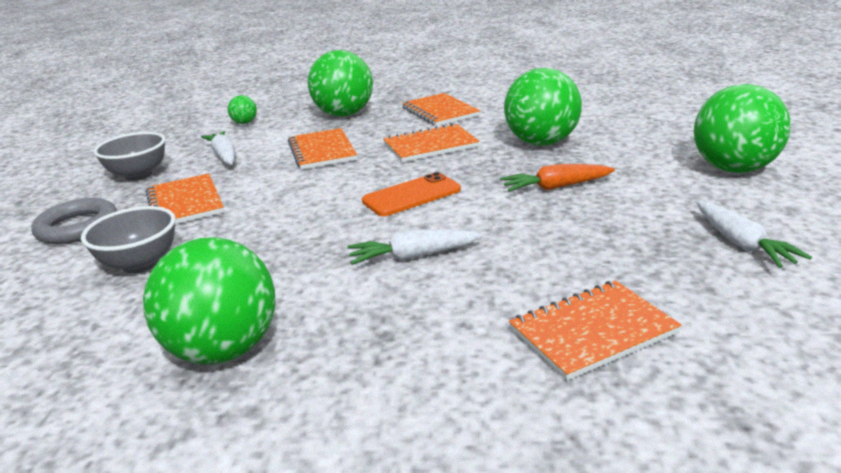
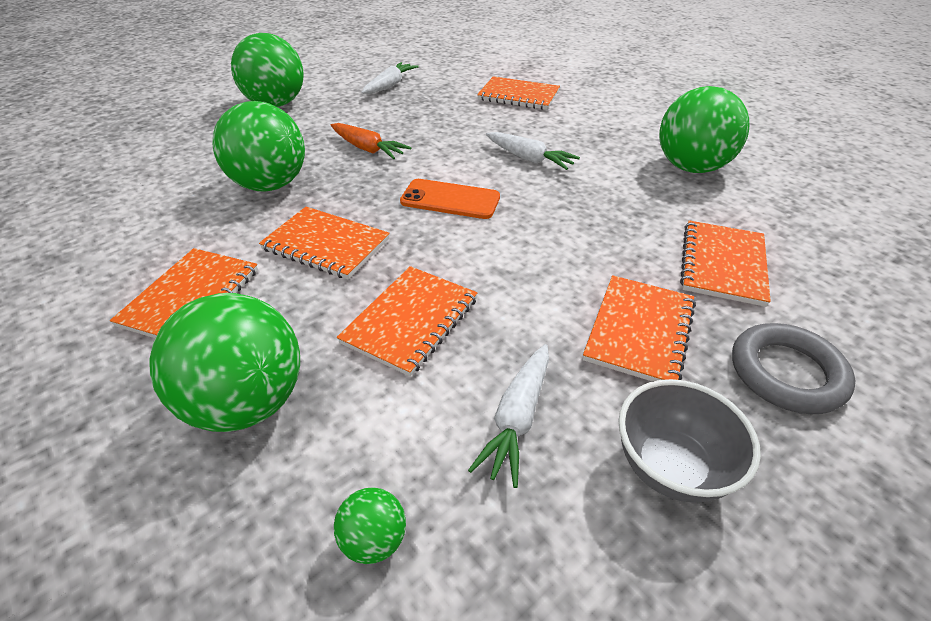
camera: 135 degrees left, 15 degrees up
grey bowl [81,206,176,274] -> orange notebook [680,220,771,307]

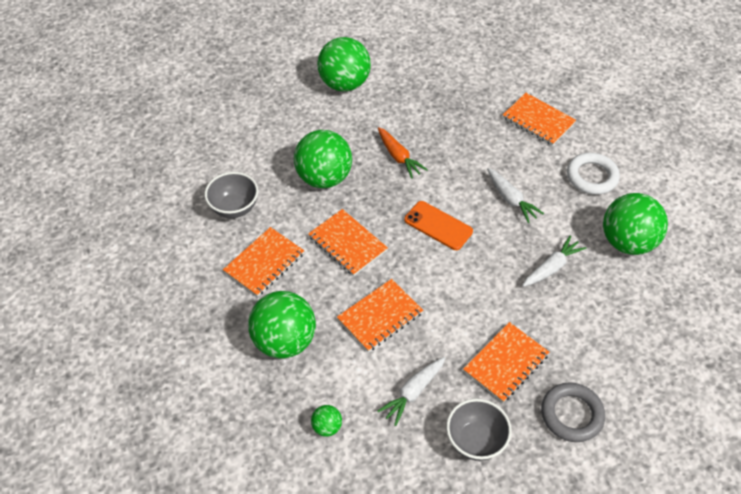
camera: 20 degrees right, 10 degrees up
white carrot [361,62,419,94] -> white carrot moved to [522,235,586,287]
orange notebook [680,220,771,307] -> none
none -> grey bowl [204,172,258,218]
none -> white ring [567,153,620,195]

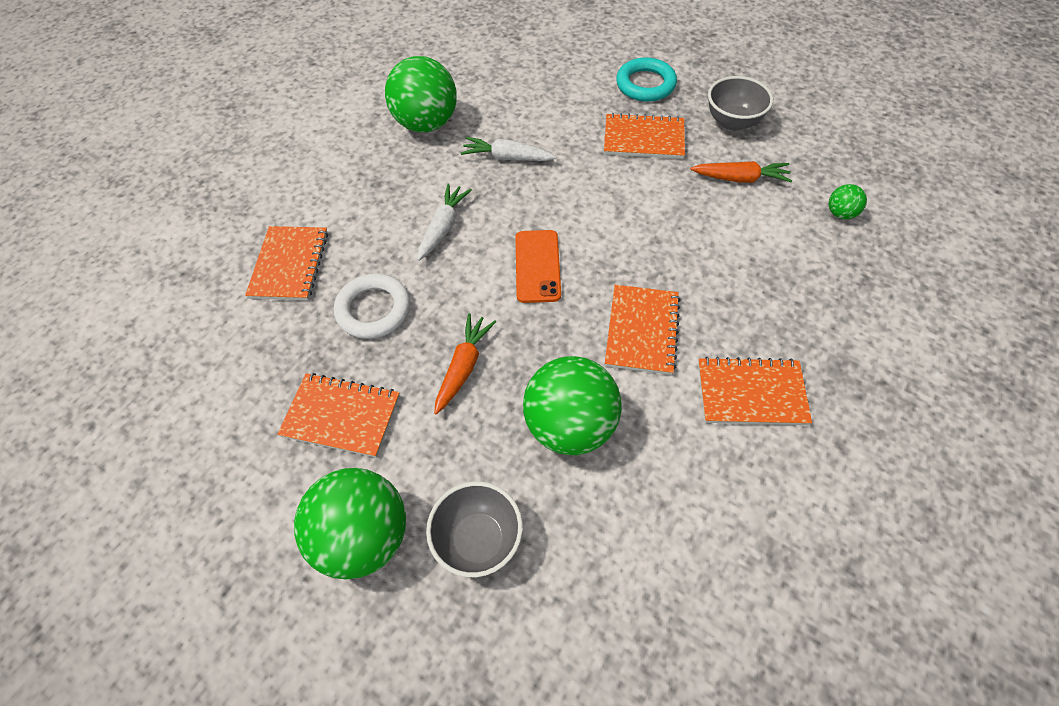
camera: 125 degrees left, 5 degrees up
grey bowl [204,172,258,218] -> grey bowl moved to [426,481,523,577]
green ball [248,291,316,358] -> none
orange notebook [337,279,423,352] -> orange notebook moved to [277,373,400,458]
white carrot [377,357,445,426] -> orange carrot [690,161,793,183]
grey ring [541,382,605,442] -> turquoise ring [616,57,677,102]
white ring [567,153,620,195] -> white ring moved to [334,274,410,339]

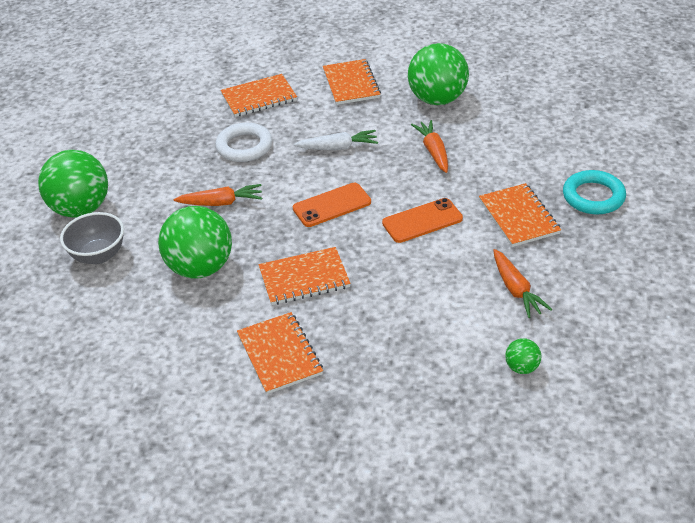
camera: 65 degrees right, 15 degrees down
orange notebook [277,373,400,458] -> orange notebook moved to [323,59,381,105]
white carrot [461,137,556,161] -> orange carrot [411,120,448,173]
grey bowl [708,76,773,131] -> none
none -> orange phone [382,198,463,243]

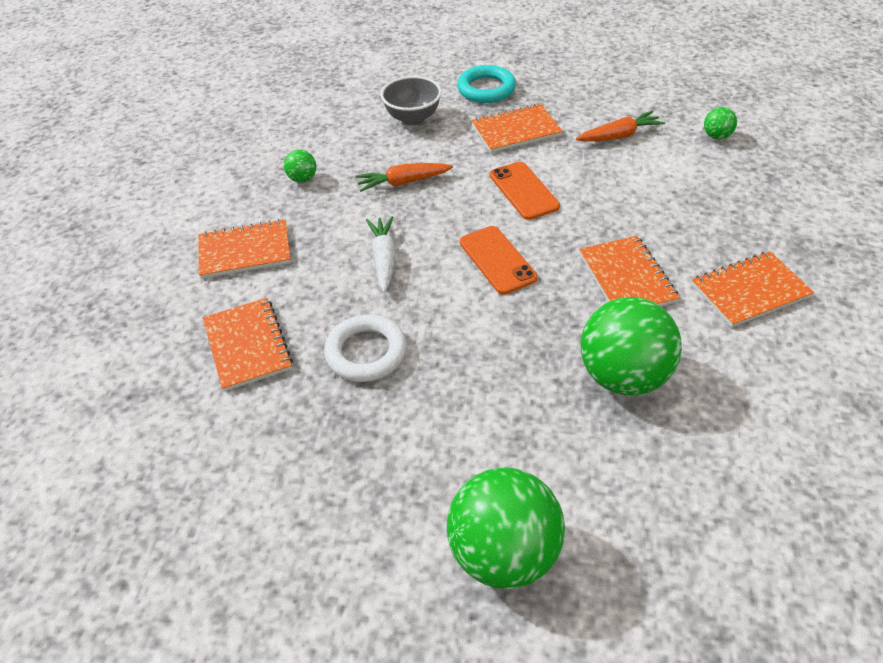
camera: 90 degrees left, 5 degrees up
grey bowl [60,212,124,264] -> grey bowl moved to [381,76,442,125]
orange carrot [173,184,262,206] -> none
green ball [408,43,469,105] -> green ball [284,150,317,183], size x0.44

